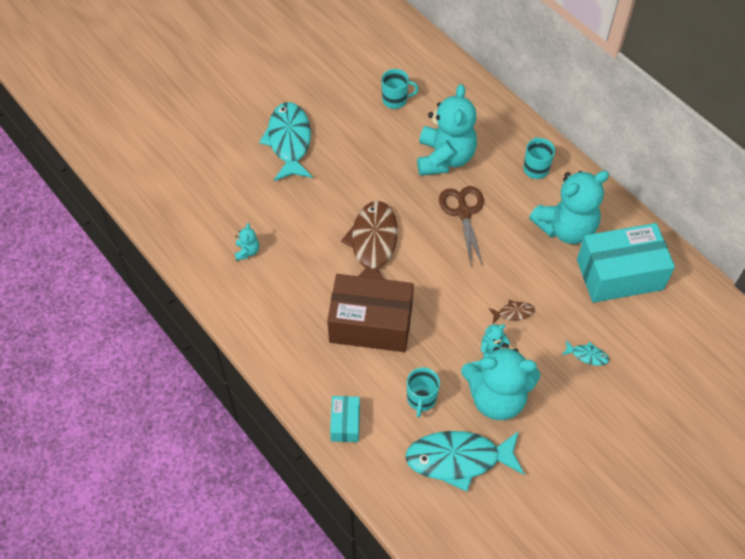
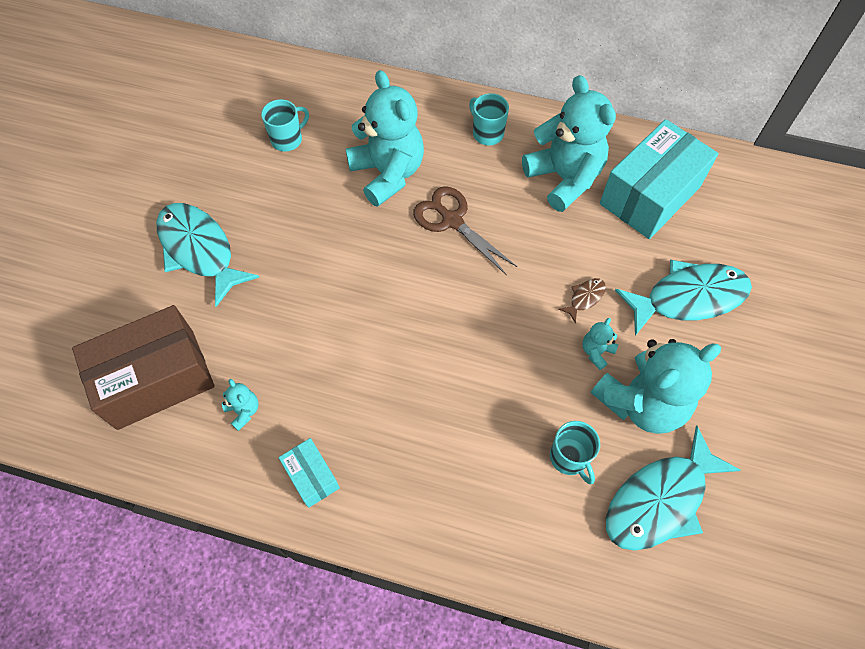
camera: 35 degrees left, 5 degrees up
brown box [327,274,414,352] -> brown box moved to [72,305,215,430]
turquoise box [330,396,360,442] -> turquoise box moved to [279,438,340,508]
brown fish [341,201,398,279] -> none
turquoise teddy bear [529,171,609,244] -> turquoise teddy bear turned 60 degrees counterclockwise [522,75,616,212]
turquoise fish [562,340,609,366] -> turquoise fish [615,260,752,336], size x2.37

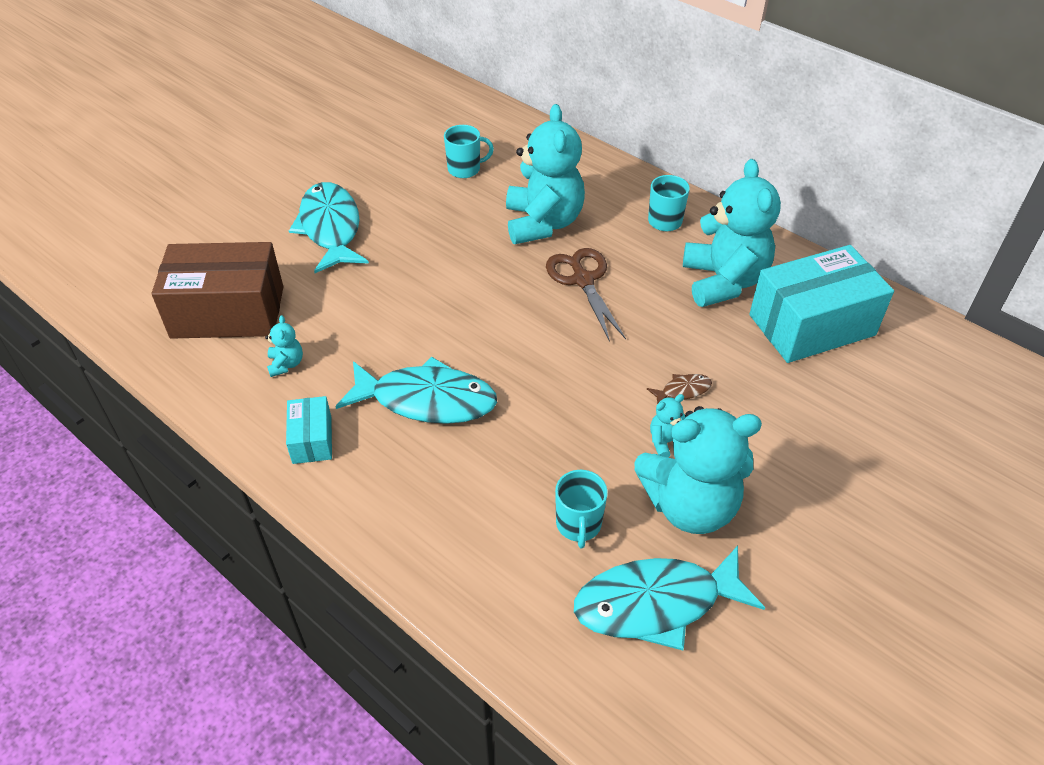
camera: 25 degrees right, 15 degrees down
turquoise fish [615,260,752,336] -> turquoise fish moved to [335,357,497,424]

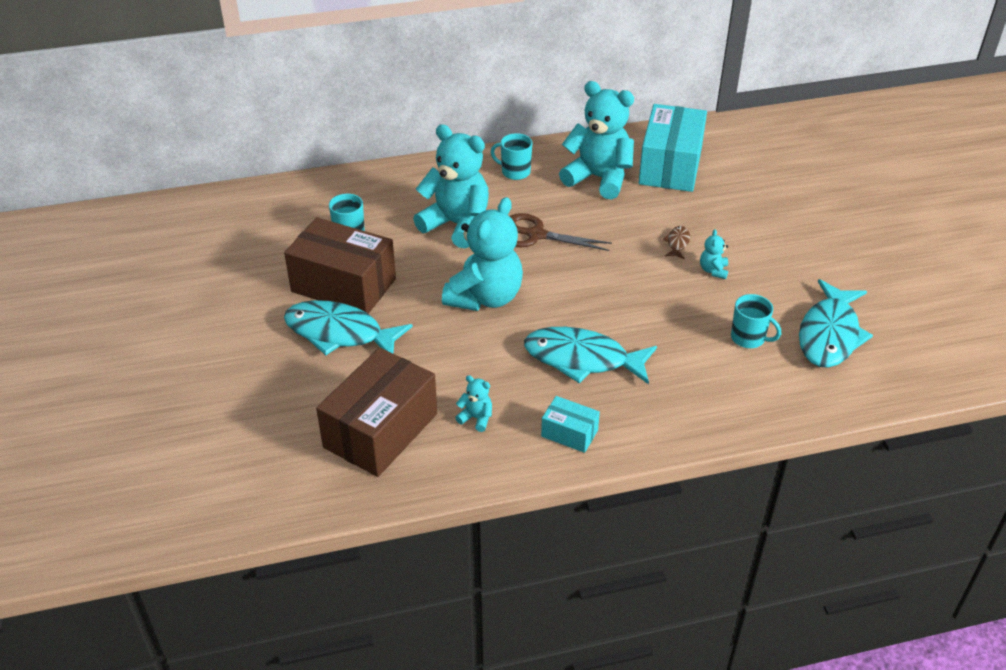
camera: 55 degrees left, 5 degrees down
turquoise fish [335,357,497,424] -> turquoise fish turned 120 degrees counterclockwise [524,327,657,384]
turquoise teddy bear [634,406,762,534] -> turquoise teddy bear moved to [442,197,523,311]
none -> brown box [284,217,396,314]

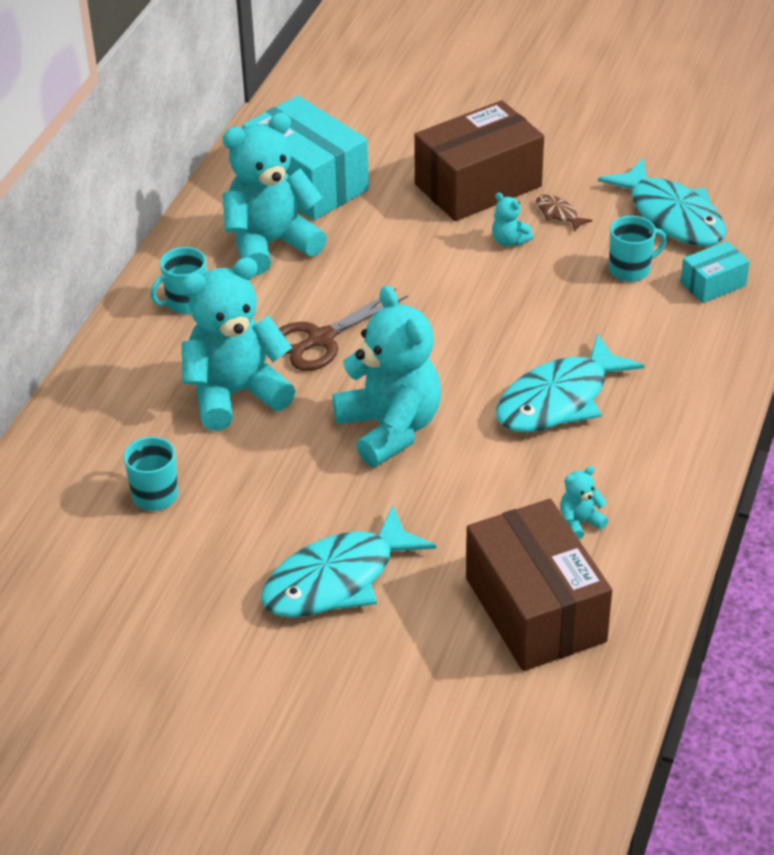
camera: 55 degrees left, 0 degrees up
brown box [284,217,396,314] -> brown box moved to [414,100,544,221]
turquoise box [541,396,600,453] -> turquoise box moved to [681,241,750,303]
brown fish [663,226,690,259] -> brown fish moved to [536,195,593,231]

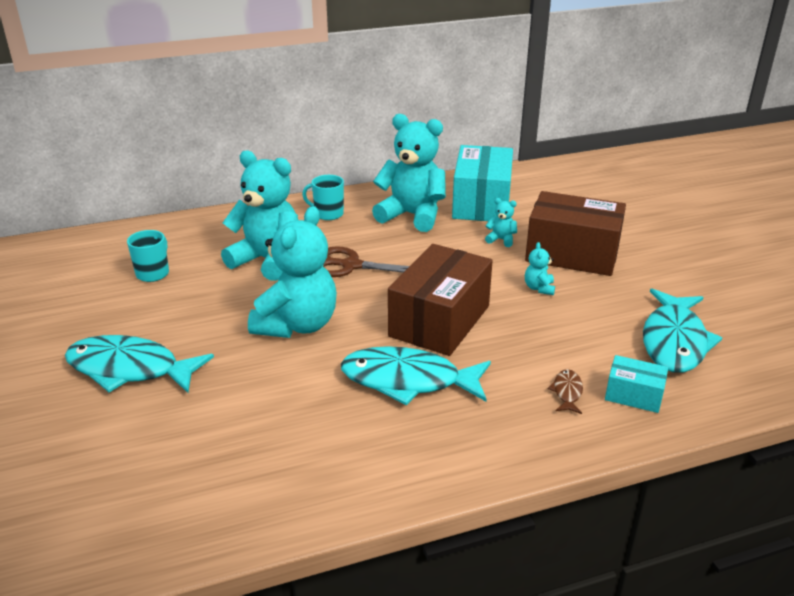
camera: 50 degrees right, 10 degrees down
brown box [466,499,612,671] -> brown box moved to [388,244,493,356]
brown fish [536,195,593,231] -> brown fish moved to [548,369,583,414]
turquoise teddy bear [560,466,608,540] -> turquoise teddy bear moved to [485,198,517,247]
turquoise mug [609,216,667,282] -> none

